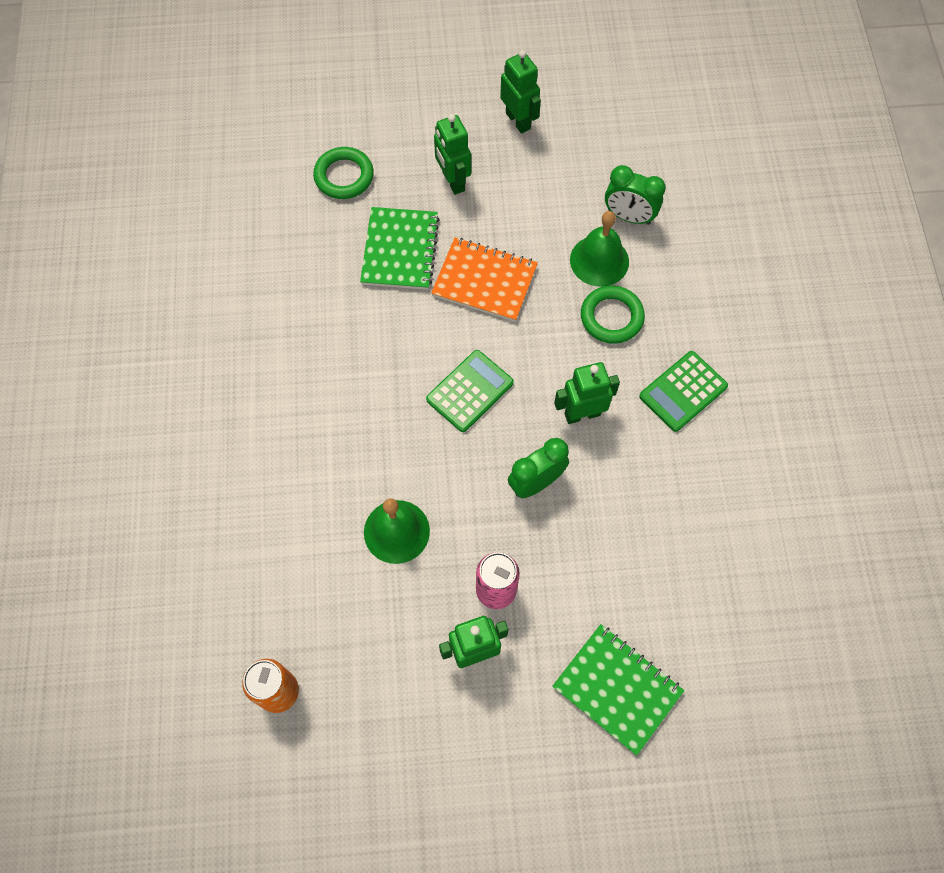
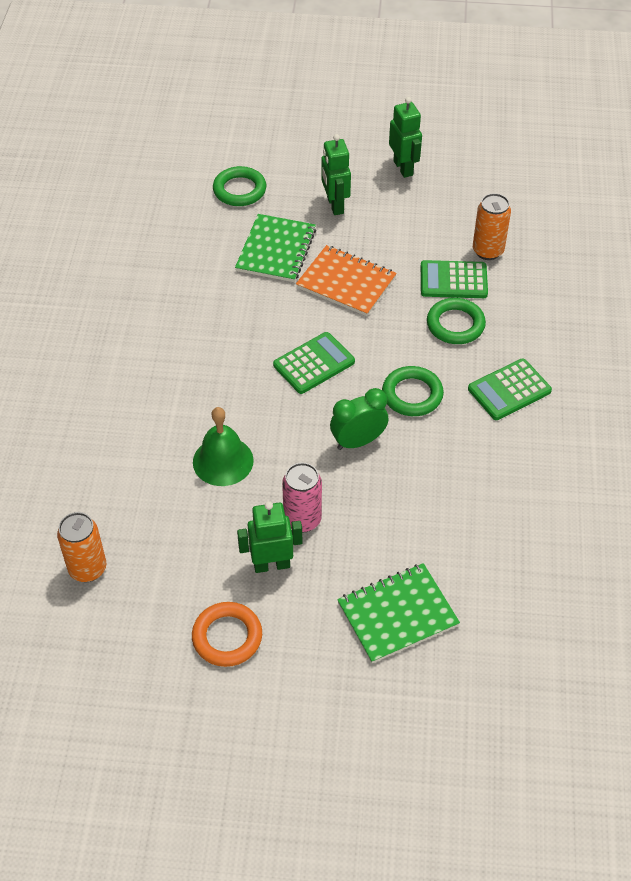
camera: 10 degrees right, 15 degrees down
green notebook [552,624,684,756] -> green notebook turned 75 degrees counterclockwise [337,563,460,663]
green robot [554,362,620,424] -> green ring [382,366,444,416]
green bell [570,211,629,287] -> green calculator [421,260,488,298]
green clock [605,165,666,225] -> orange can [473,193,511,260]
none -> orange ring [192,602,262,667]

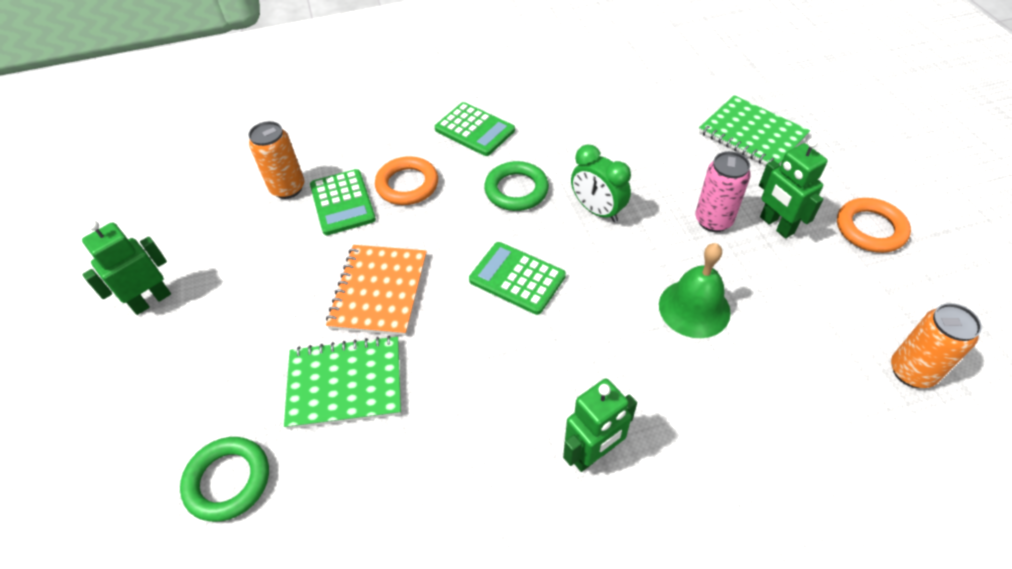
camera: 110 degrees left, 0 degrees up
green robot [321,134,351,215] -> green robot moved to [563,378,637,472]
green ring [427,298,486,344] -> orange ring [375,156,438,205]

